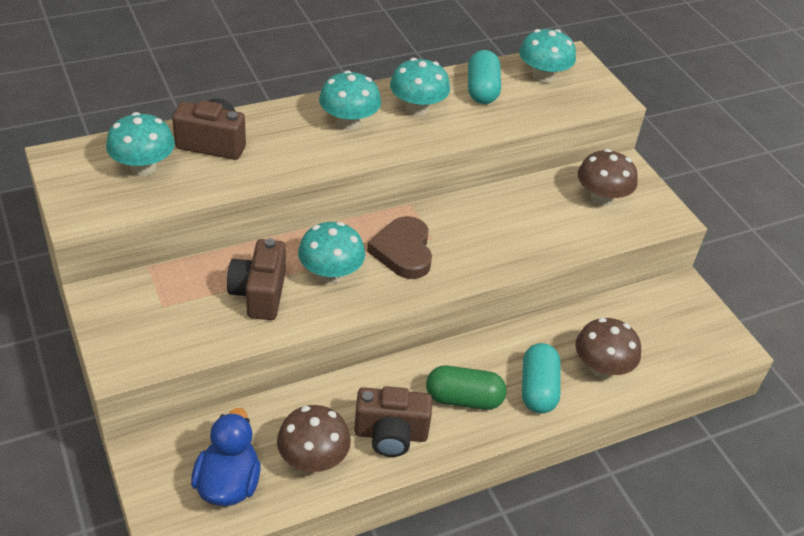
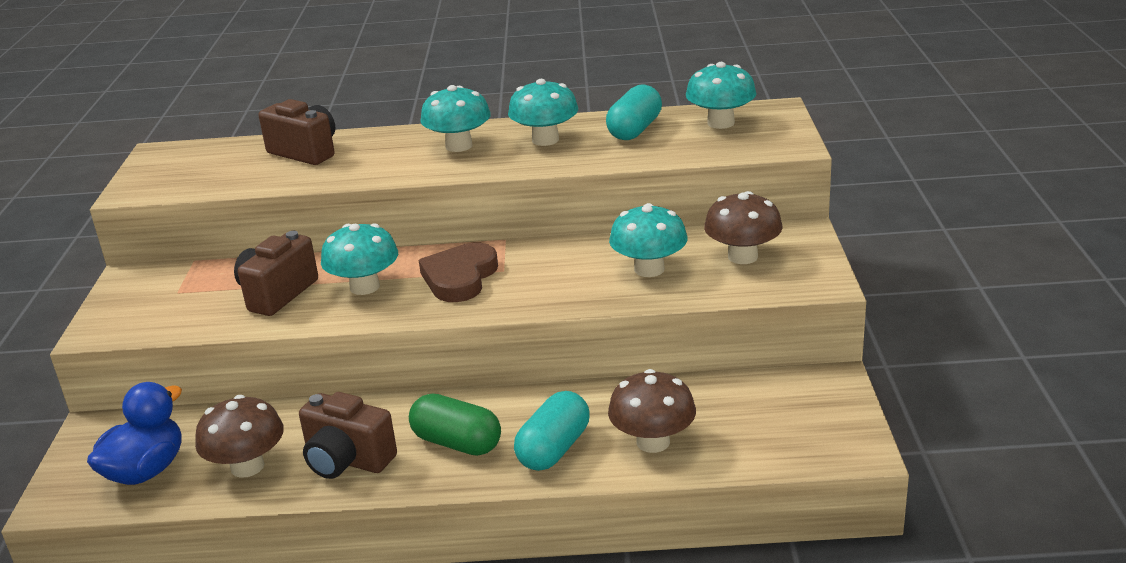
camera: 30 degrees right, 15 degrees down
turquoise mushroom [106,112,175,176] -> turquoise mushroom moved to [609,203,687,277]

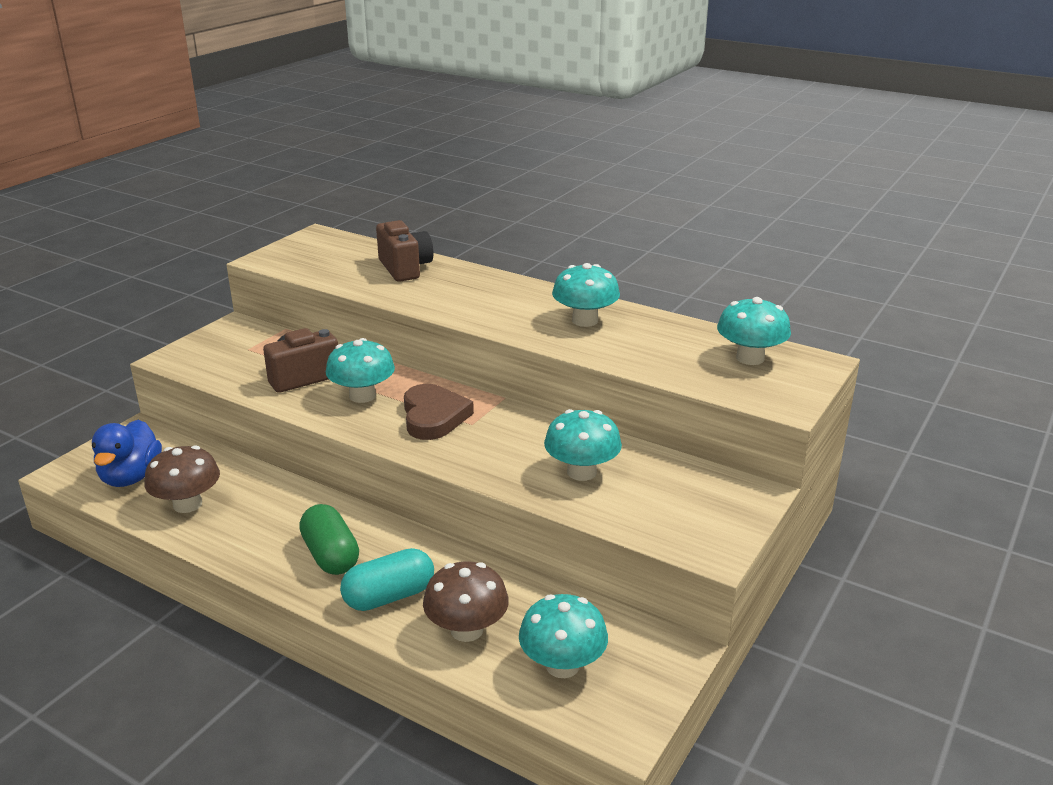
camera: 30 degrees right, 0 degrees up
blue duck [87,382,182,485] -> blue duck turned 120 degrees clockwise [92,420,162,487]
brown camera [299,392,397,479] -> none
brown heart [419,243,498,302] -> brown heart turned 120 degrees clockwise [404,384,474,440]
turquoise mushroom [420,85,491,152] -> turquoise mushroom moved to [519,594,608,678]
turquoise capsule [606,84,662,140] -> none
brown mushroom [704,191,783,264] -> none

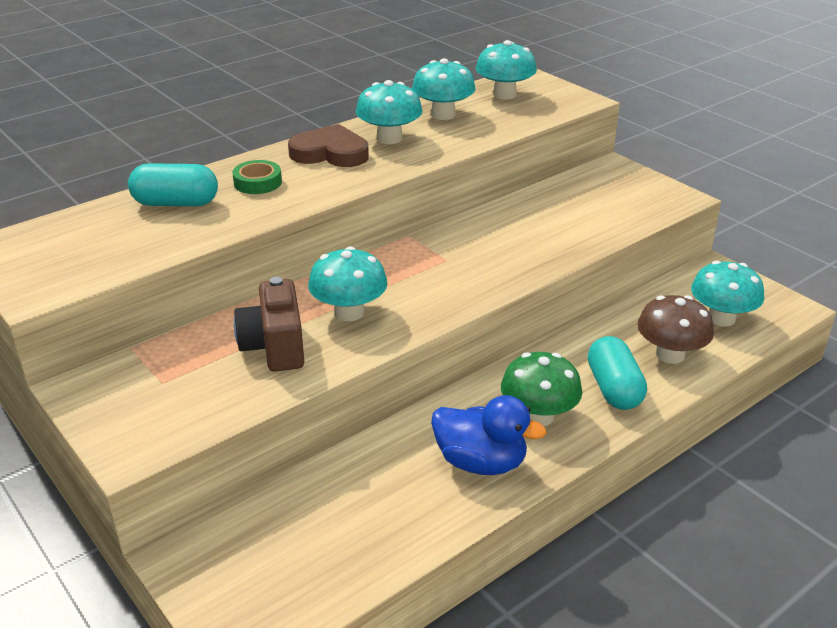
camera: 70 degrees left, 5 degrees up
blue duck [92,420,162,487] -> blue duck moved to [431,395,546,475]
brown mushroom [144,445,220,513] -> none
green capsule [299,504,359,575] -> green mushroom [501,352,582,426]
brown camera [376,220,434,282] -> turquoise capsule [128,163,218,206]
brown heart [404,384,474,440] -> brown heart moved to [288,124,369,167]
turquoise mushroom [544,409,622,481] -> turquoise mushroom moved to [412,58,476,120]
none -> green tape [232,160,282,194]

